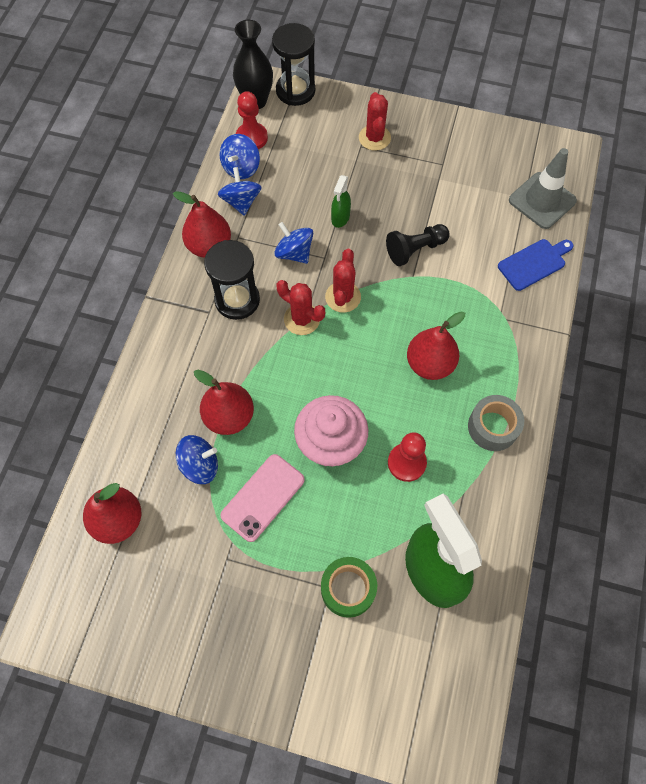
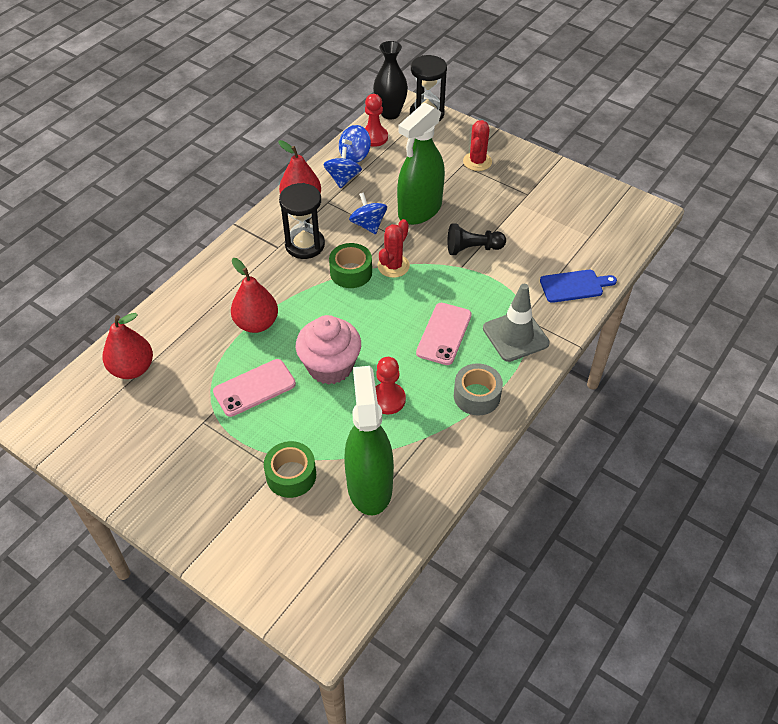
camera: 20 degrees right, 15 degrees down
blue spinning top [176,435,218,484] -> none
red cactus [276,280,325,335] -> green tape [329,243,372,288]
green spray bottle [331,175,351,228] -> green spray bottle [397,102,445,225], size x2.29
red pear [407,311,465,380] -> pink phone [416,303,472,365]
grey traffic cone [509,148,577,229] -> grey traffic cone moved to [483,284,550,362]

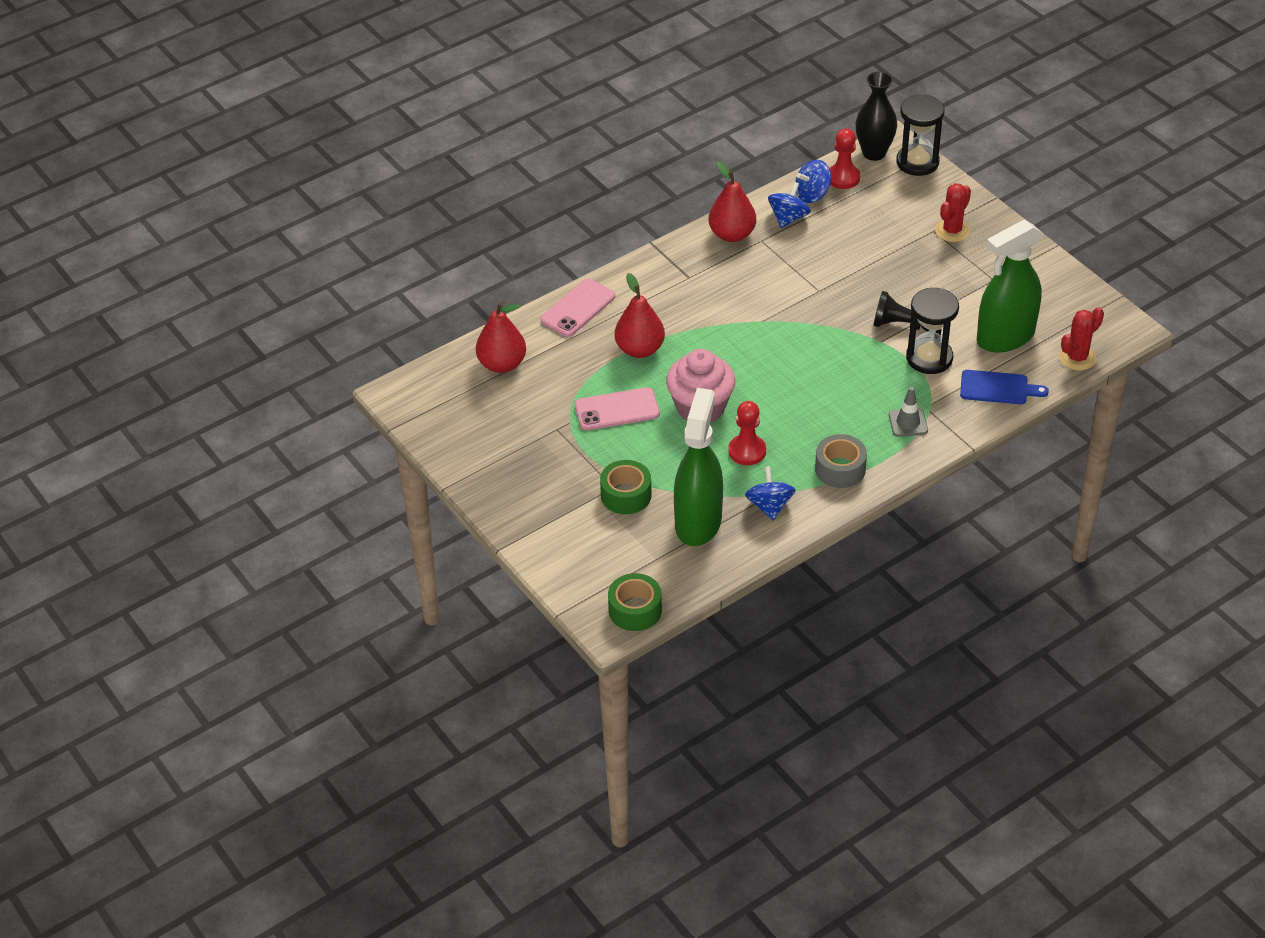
camera: 20 degrees right, 5 degrees down
black hourglass [279,183,325,259] -> black hourglass moved to [906,288,959,374]
green tape [329,243,372,288] -> green tape moved to [608,573,662,631]
blue spinning top [349,193,387,234] -> blue spinning top moved to [745,466,796,520]
red cactus [377,219,410,278] -> red cactus moved to [1059,307,1104,371]
green spray bottle [397,102,445,225] -> green spray bottle moved to [977,219,1042,353]
pink phone [416,303,472,365] -> pink phone moved to [540,279,615,337]
grey traffic cone [483,284,550,362] -> grey traffic cone [889,387,928,437], size x0.60

